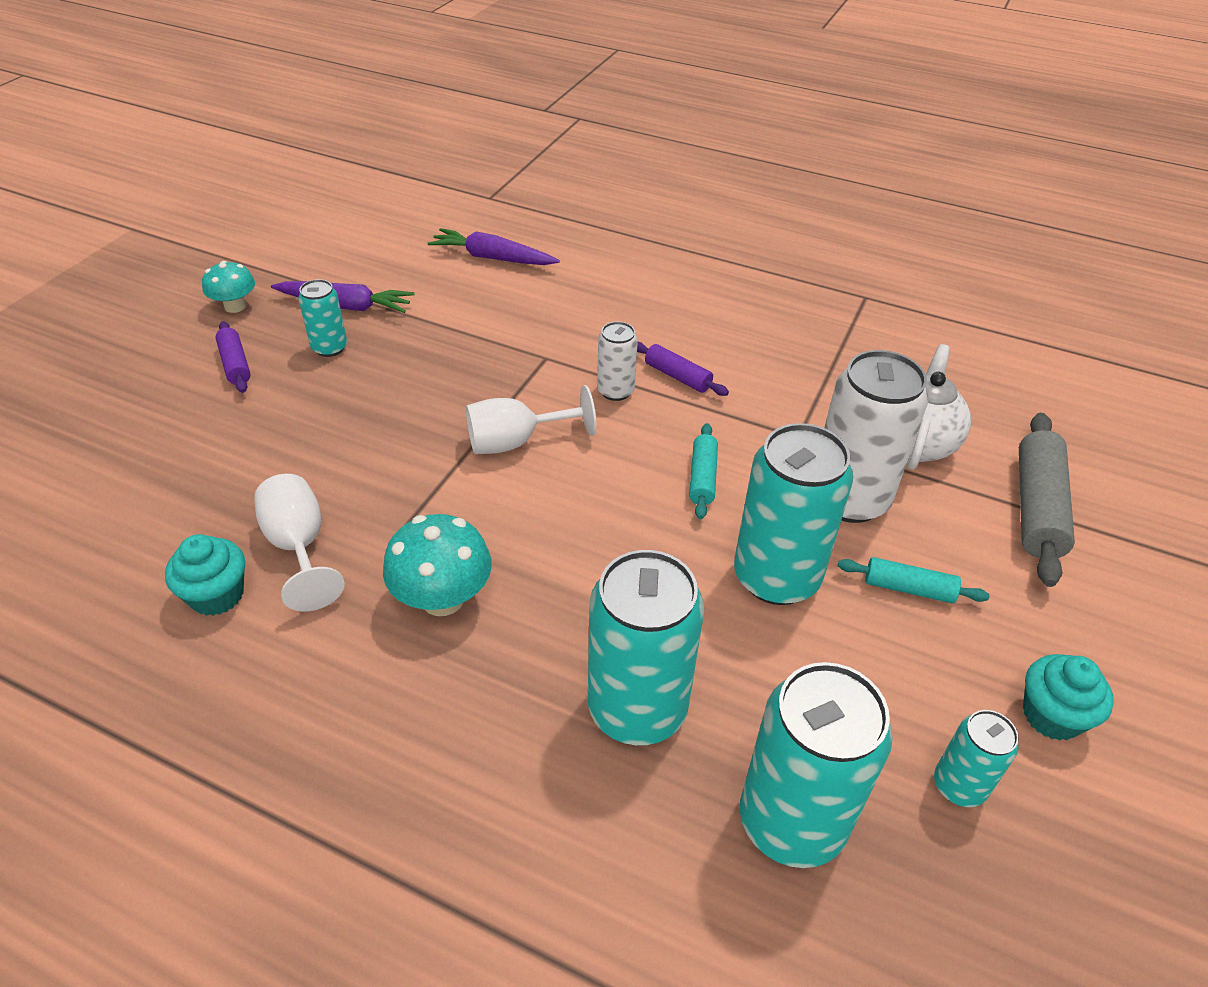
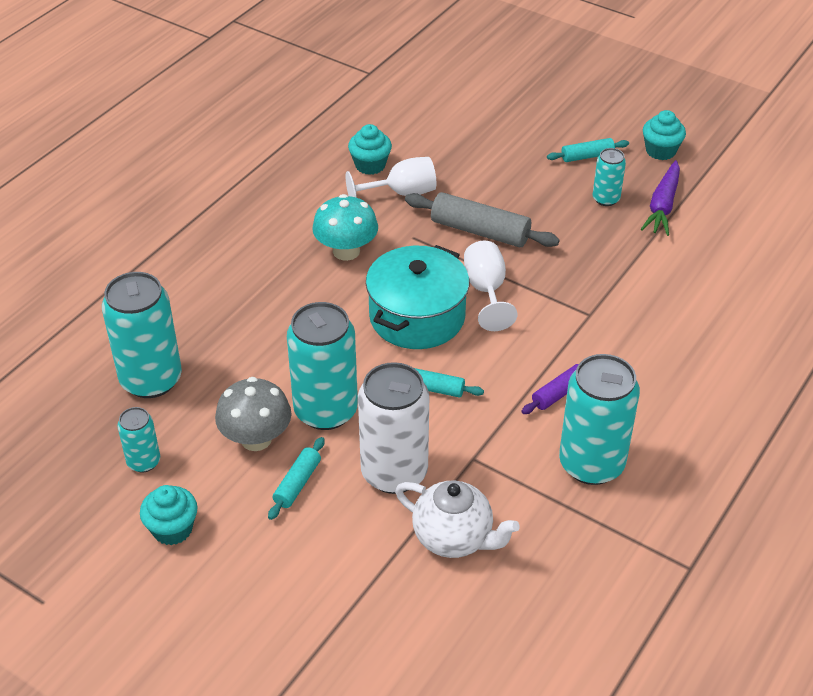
camera: 100 degrees right, 0 degrees up
turquoise mushroom [202,261,255,313] -> turquoise cupcake [643,110,686,160]
purple rolling pin [216,321,251,393] -> turquoise rolling pin [547,138,629,162]
purple carrot [427,228,560,265] -> none
turquoise can [588,550,704,745] -> turquoise can moved to [559,354,640,485]
white can [597,321,638,401] -> none
grey rolling pin [1019,413,1075,587] -> grey rolling pin moved to [405,192,559,247]
none -> grey mushroom [215,377,291,451]
none -> turquoise pot [366,245,469,349]

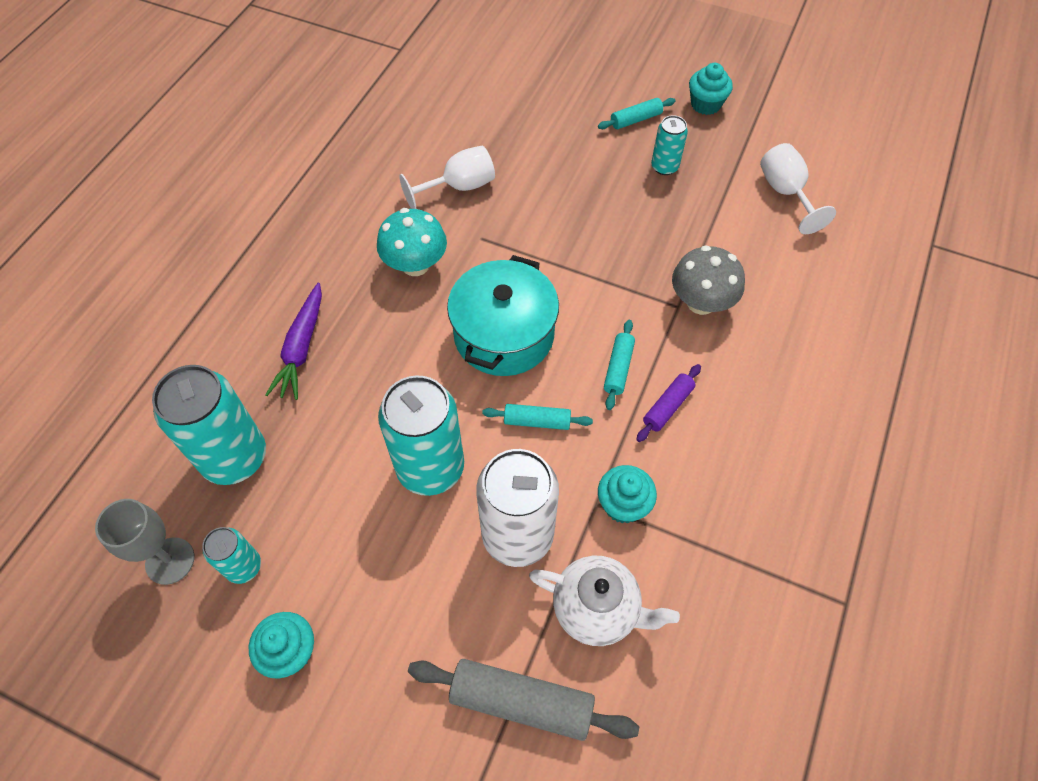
camera: 10 degrees left, 15 degrees up
grey mushroom [215,377,291,451] -> grey mushroom moved to [672,245,745,315]
turquoise rolling pin [268,437,325,520] -> turquoise rolling pin moved to [604,320,635,410]
turquoise cupcake [348,124,392,175] -> turquoise cupcake moved to [598,465,657,523]
grey rolling pin [405,192,559,247] -> grey rolling pin moved to [408,659,639,741]
white goblet [464,241,518,331] -> white goblet moved to [760,143,836,234]
turquoise can [559,354,640,485] -> none
purple carrot [641,160,680,236] -> purple carrot moved to [265,283,322,400]
none -> grey goblet [95,499,194,585]

